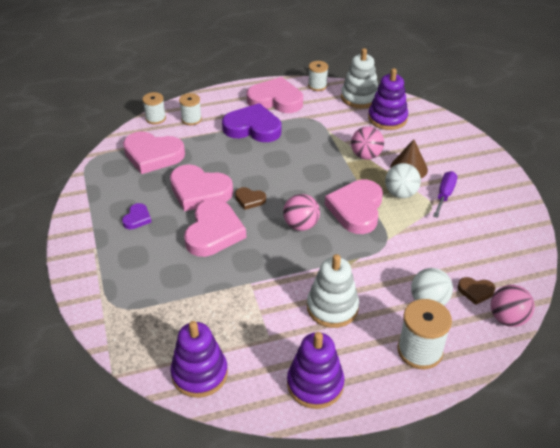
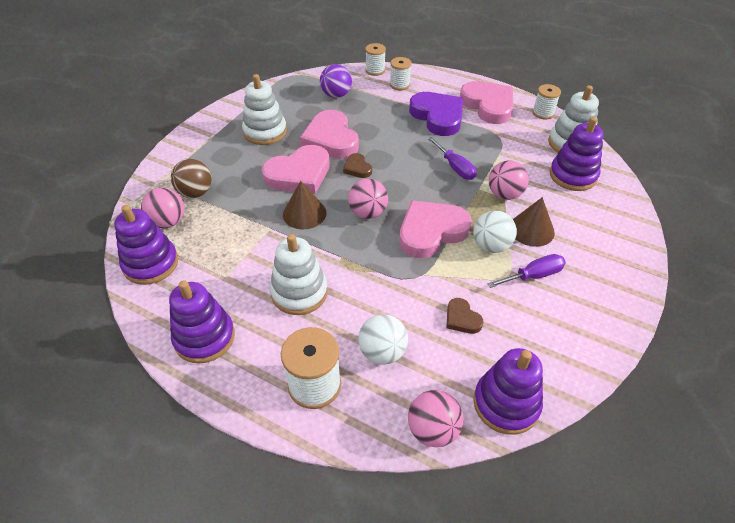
camera: 45 degrees right, 5 degrees up
purple heart [122,203,152,229] -> white stacking toy [242,74,287,145]
pink heart [123,132,185,174] -> purple ball [320,64,352,98]
brown heart [458,277,496,305] -> brown heart moved to [447,298,483,334]
none -> pink ball [141,187,184,228]
none -> brown ball [171,159,211,198]
none -> brown cone [283,181,326,229]
none -> purple screwdriver [428,137,477,180]
none -> purple stacking toy [473,348,543,435]

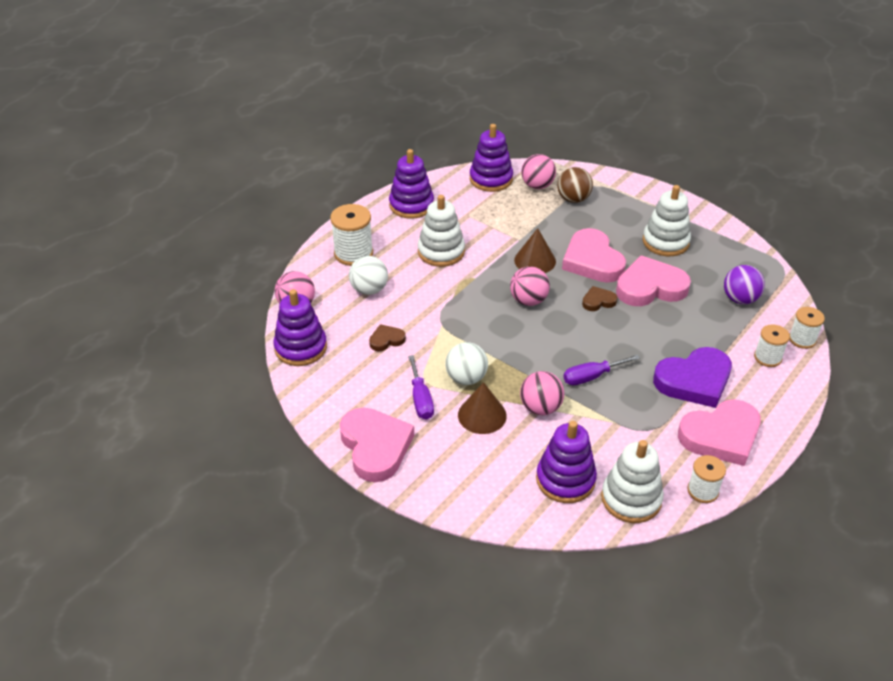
camera: 100 degrees right, 5 degrees down
pink heart [399,200,472,258] -> pink heart moved to [340,408,414,482]

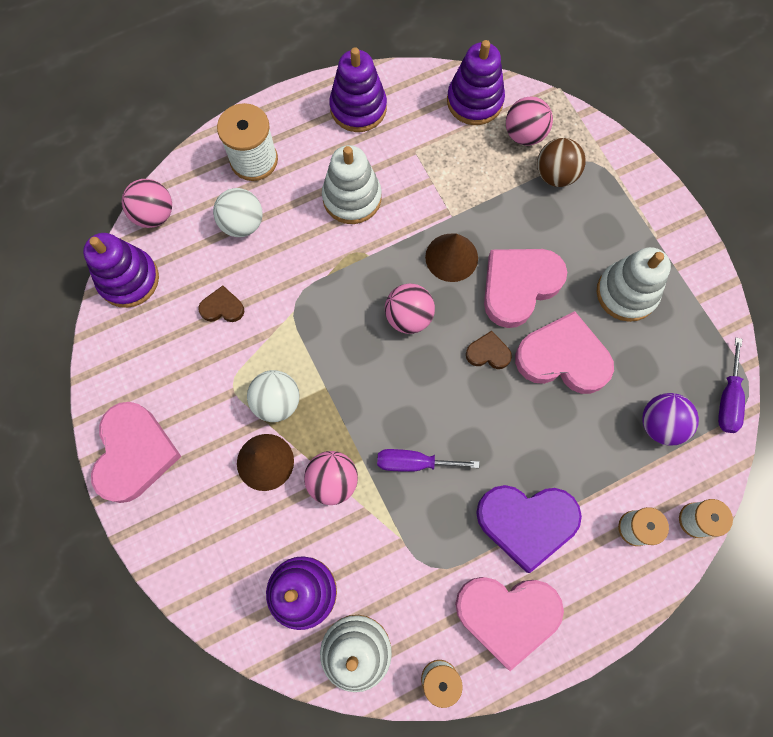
camera: 25 degrees right, 30 degrees up
purple screwdriver [408,355,434,419] -> purple screwdriver moved to [718,338,745,433]
pink heart [562,228,626,283] -> pink heart turned 45 degrees clockwise [484,249,567,328]

